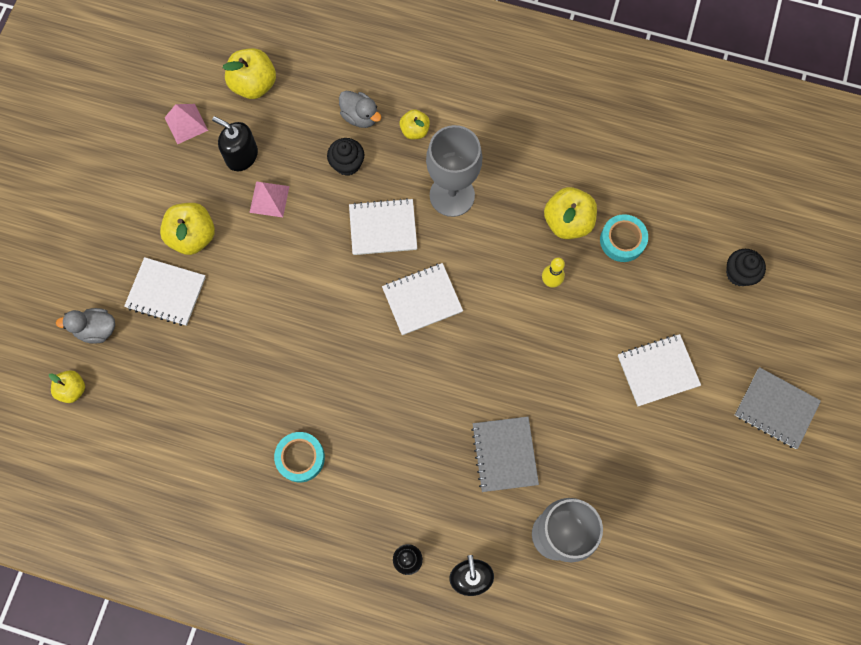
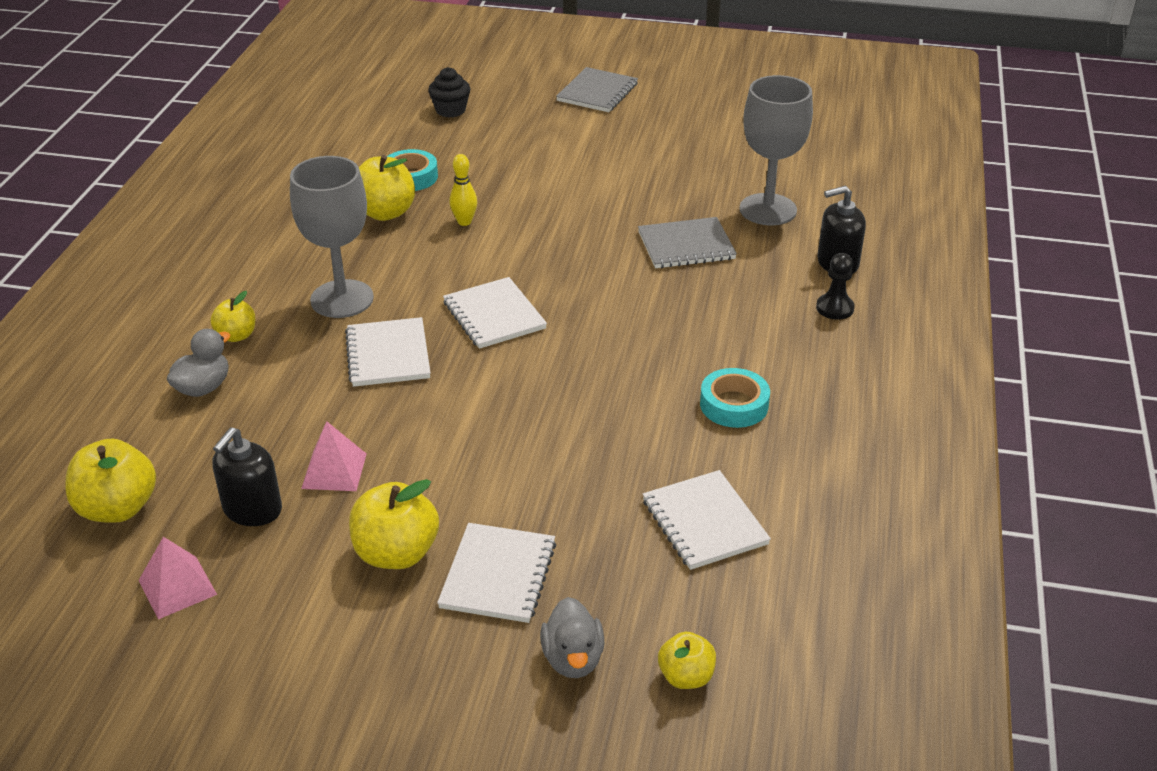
camera: 95 degrees left, 35 degrees down
black cupcake [327,138,364,176] -> none
white notebook [618,334,701,406] -> white notebook moved to [643,470,771,570]

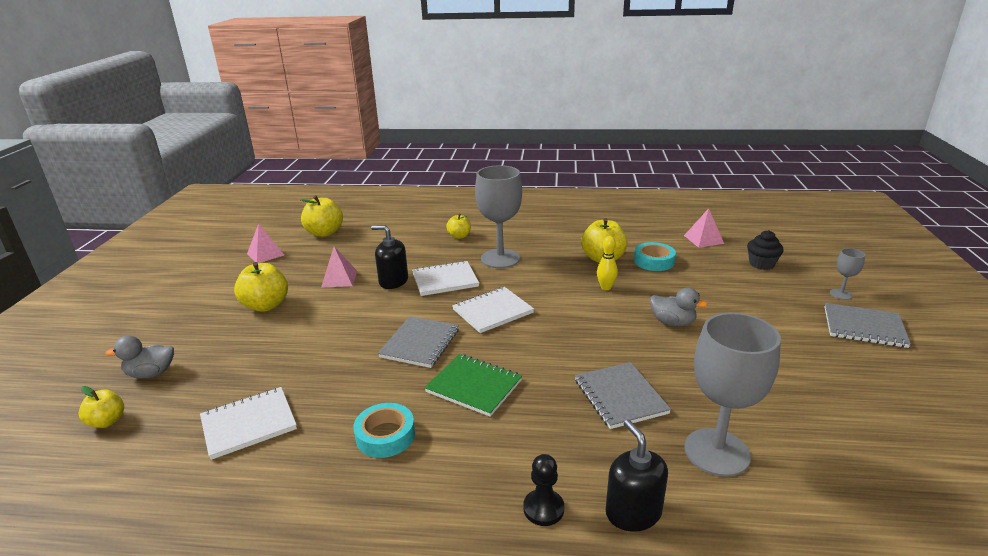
camera: 85 degrees right, 10 degrees down
grey duck [167,329,230,397] -> grey duck moved to [650,287,708,327]
black soap dispenser [212,427,282,526] -> black soap dispenser moved to [371,225,408,289]
white notebook [437,523,556,623] -> none
none -> grey notebook [378,316,459,368]
none -> green notebook [424,354,522,417]
none -> pink pyramid [684,208,724,248]
none -> grey goblet [830,248,865,300]

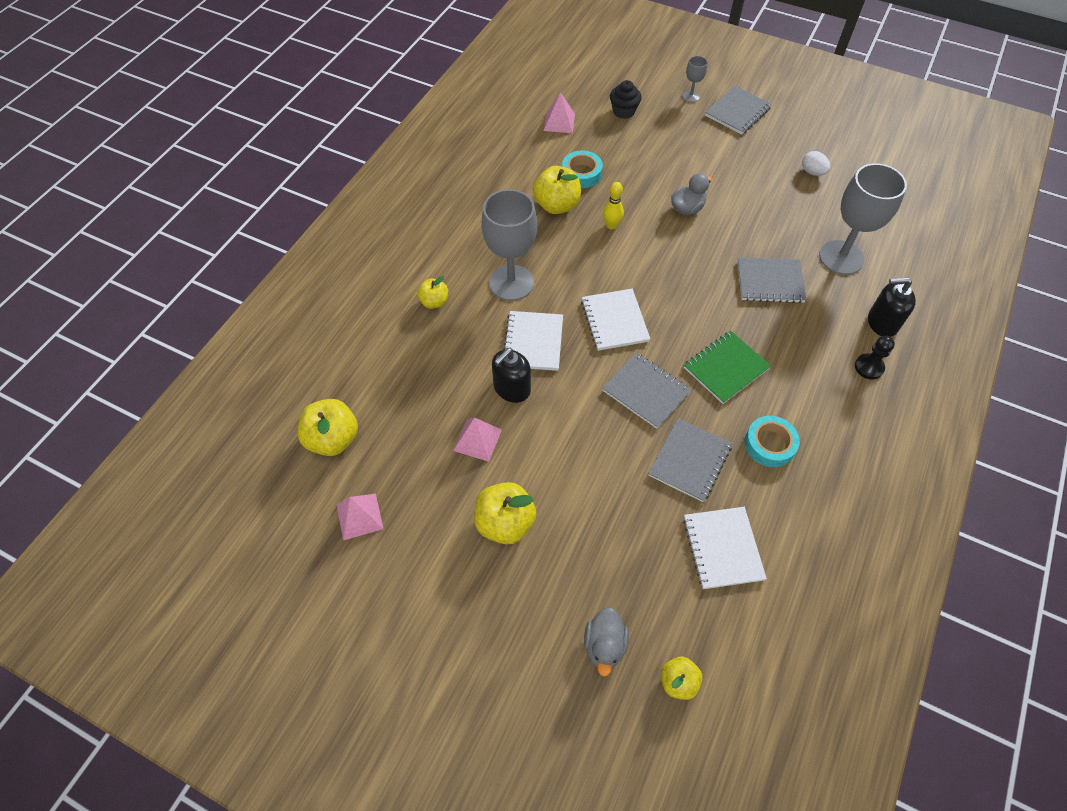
camera: 70 degrees left, 30 degrees up
none -> grey notebook [648,418,732,502]
none -> white egg [802,151,830,176]

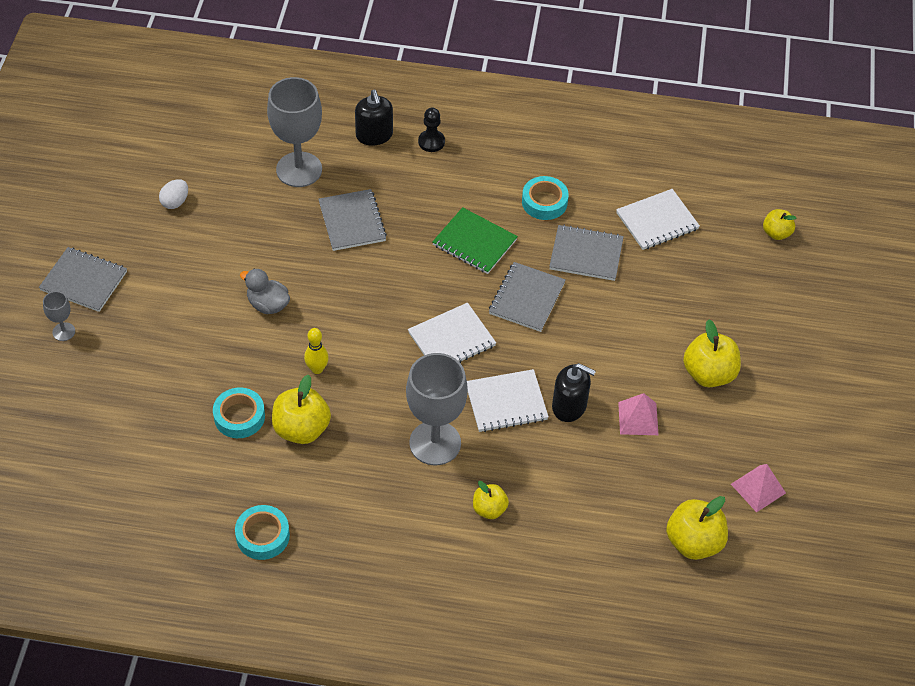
camera: 110 degrees left, 5 degrees down
pink pyramid [544,92,575,133] -> none
grey duck [584,607,629,676] -> none
black cupcake [610,80,642,119] -> none
none -> turquoise tape [235,505,290,560]

